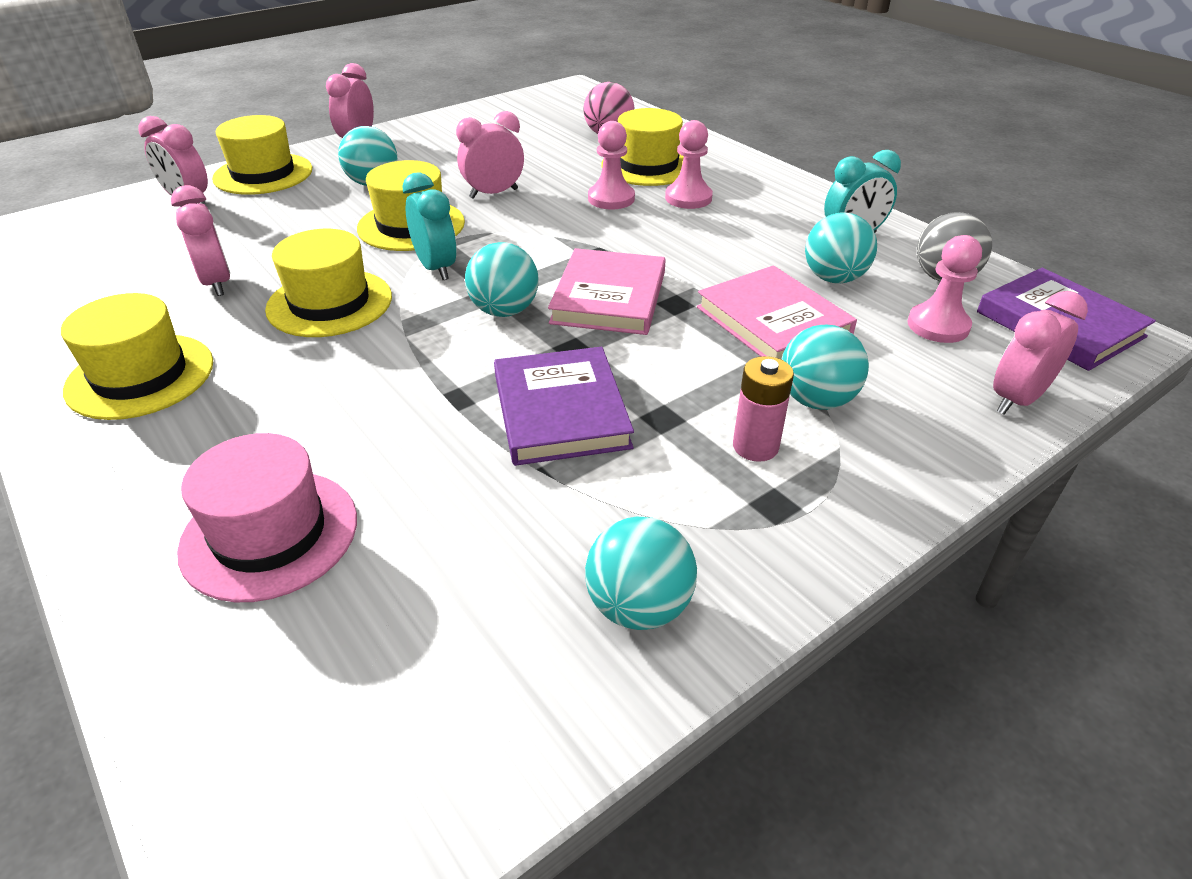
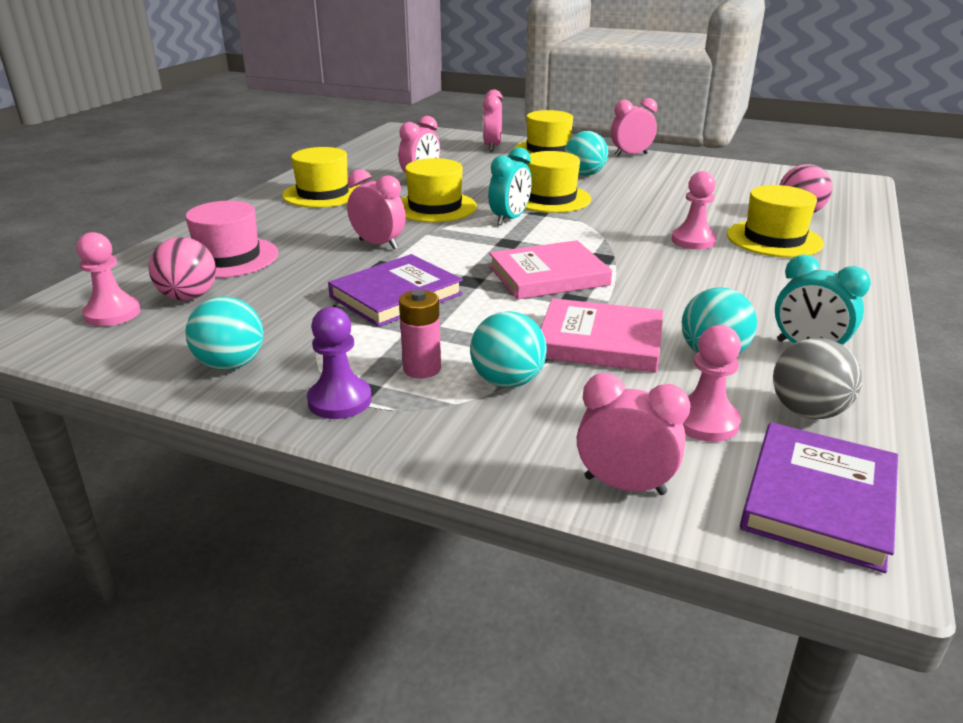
camera: 60 degrees right, 10 degrees down
pink clock [456,111,524,199] -> pink clock moved to [347,169,406,249]
turquoise ball [465,242,539,317] -> none
pink pawn [665,120,713,209] -> pink pawn moved to [76,232,141,326]
pink book [697,265,857,359] -> pink book turned 75 degrees clockwise [541,298,663,372]
none -> pink ball [148,237,216,301]
none -> purple pawn [307,307,372,419]

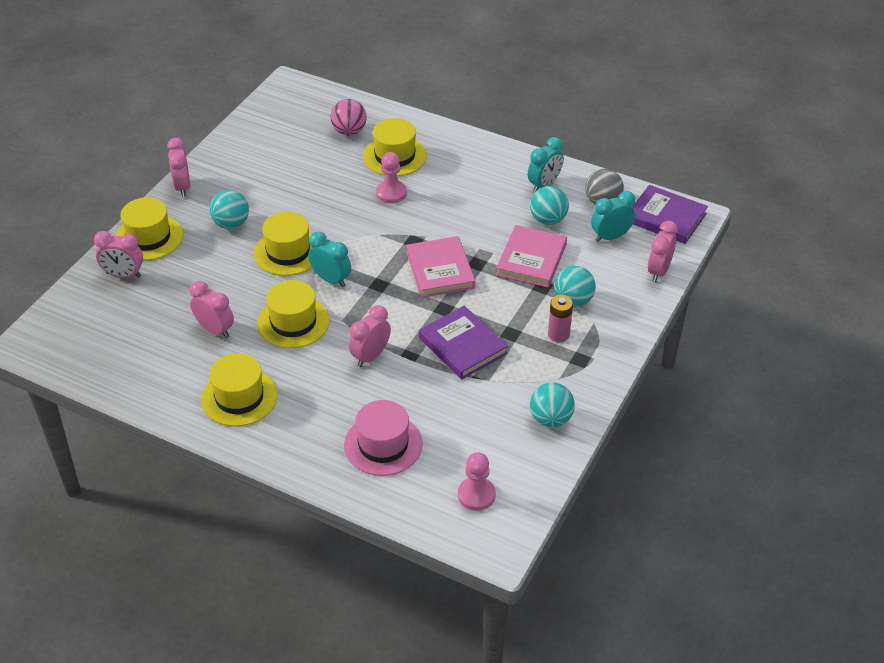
camera: 85 degrees left, 15 degrees up
pink ball [148,237,216,301] -> none
purple pawn [307,307,372,419] -> none
pink pawn [683,325,741,442] -> turquoise clock [591,191,635,242]

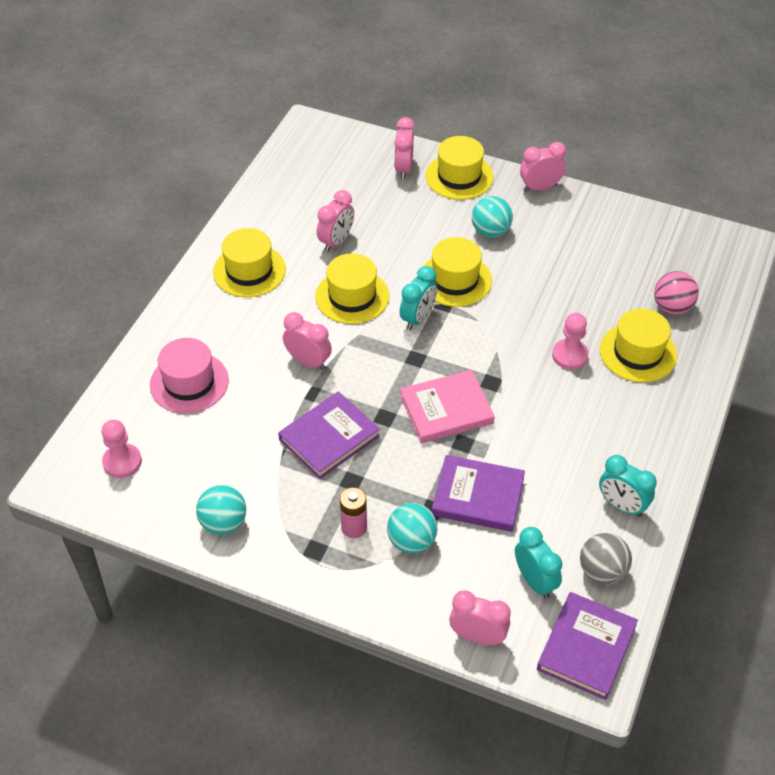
camera: 85 degrees right, 5 degrees up
pink book [496,225,567,288] -> purple book [432,455,525,532]
turquoise ball [530,186,569,225] -> none

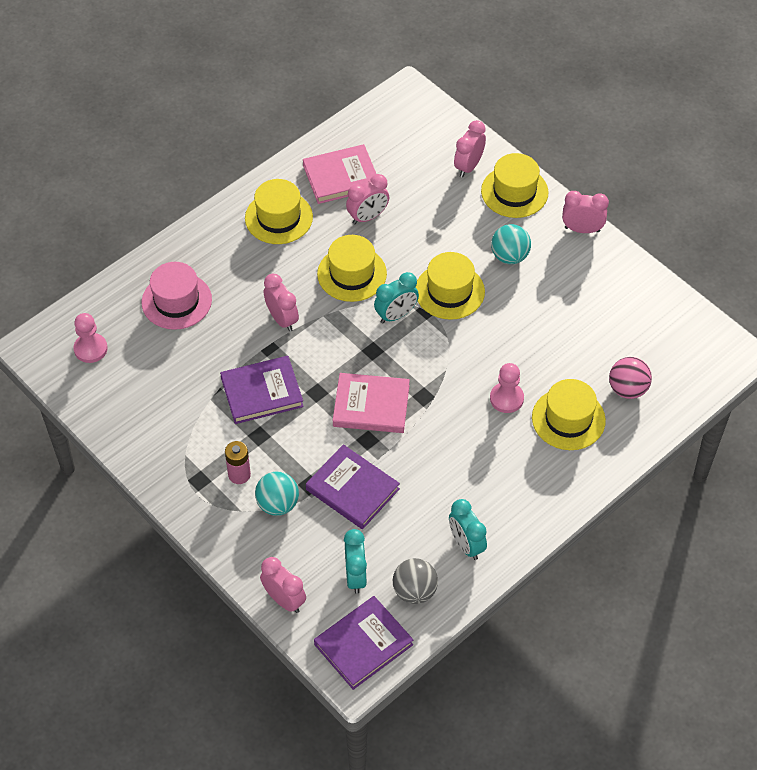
camera: 25 degrees right, 5 degrees up
turquoise ball [196,485,246,535] -> none
none -> pink book [303,144,376,204]

